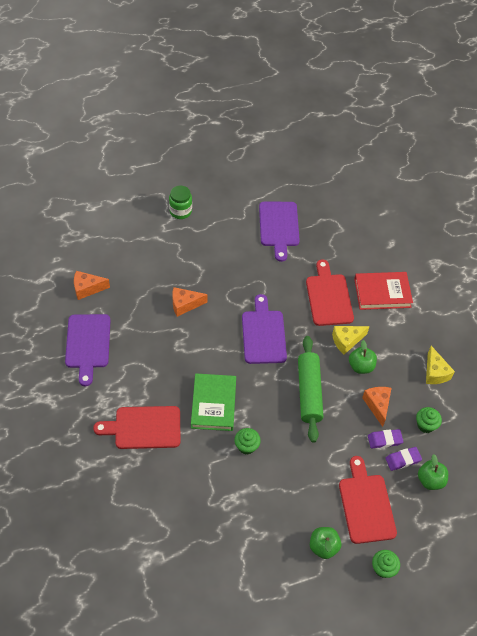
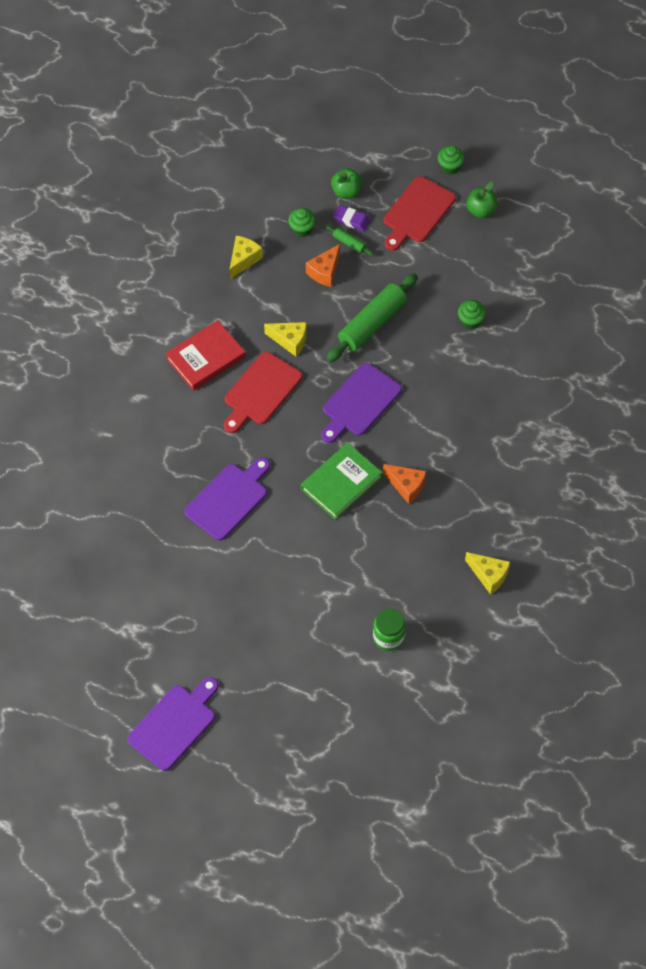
camera: 135 degrees left, 5 degrees up
purple cutting board [65,314,111,386] -> purple cutting board moved to [127,677,218,771]
orange cheese [74,271,110,300] -> yellow cheese [465,552,510,595]
red cutting board [93,406,180,449] -> none
green jar [169,185,192,219] -> green jar moved to [373,609,406,651]
green book [191,373,236,431] -> green book moved to [301,443,382,520]
green apple [349,340,377,374] -> none
red book [354,272,413,310] -> red book turned 75 degrees counterclockwise [165,320,246,391]
purple eraser [368,429,403,448] -> green rolling pin [325,225,374,256]

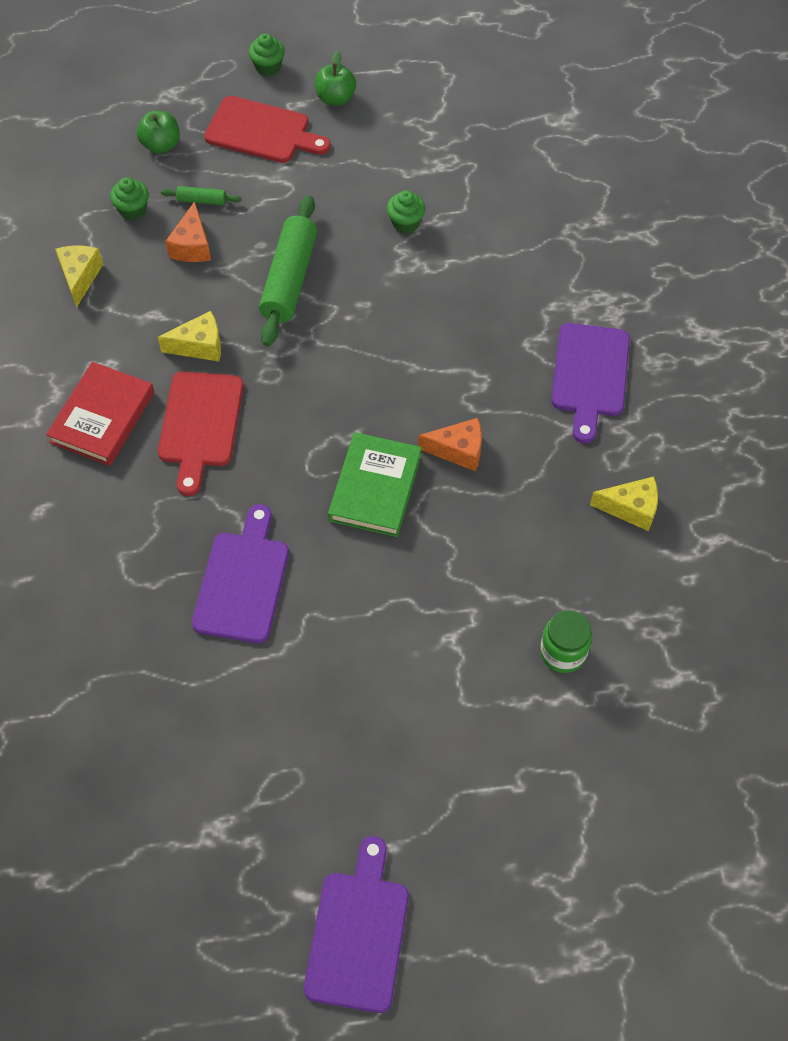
camera: 30 degrees left, 0 degrees up
purple cutting board [321,363,402,443] -> purple cutting board moved to [551,323,630,443]
purple eraser [333,205,370,231] -> none
red cutting board [384,176,456,251] -> red cutting board turned 75 degrees counterclockwise [204,96,331,163]

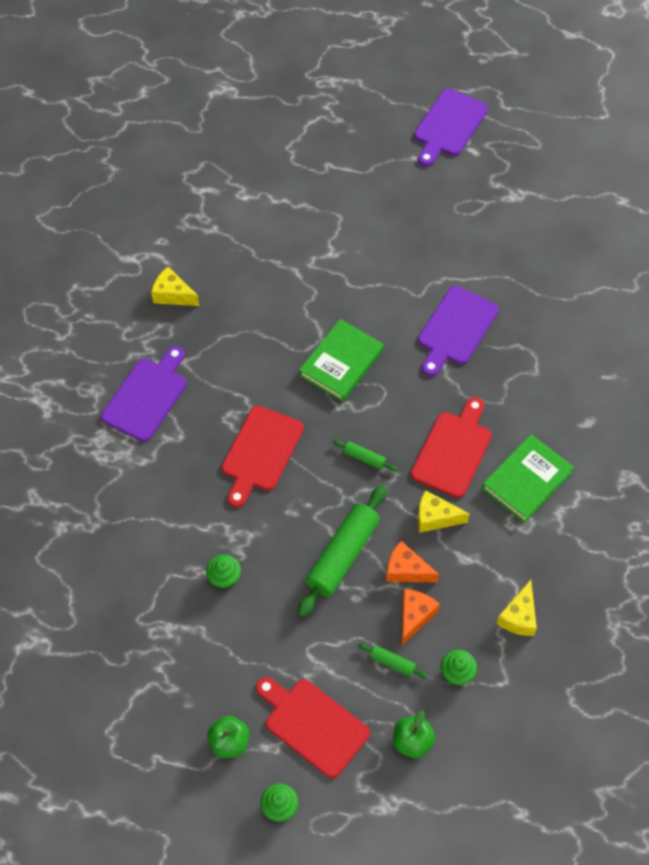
camera: 160 degrees left, 0 degrees up
red book [46,362,154,466] -> green book [482,434,574,523]
orange cheese [418,418,482,472] -> orange cheese moved to [386,541,439,583]
green jar [540,610,592,673] -> none
none -> red cutting board [222,406,304,508]
none -> green rolling pin [333,440,397,471]

